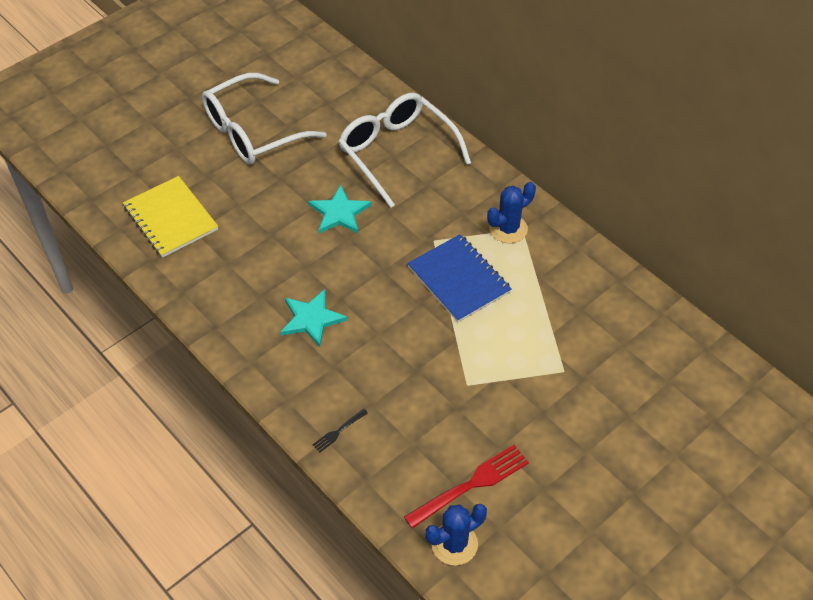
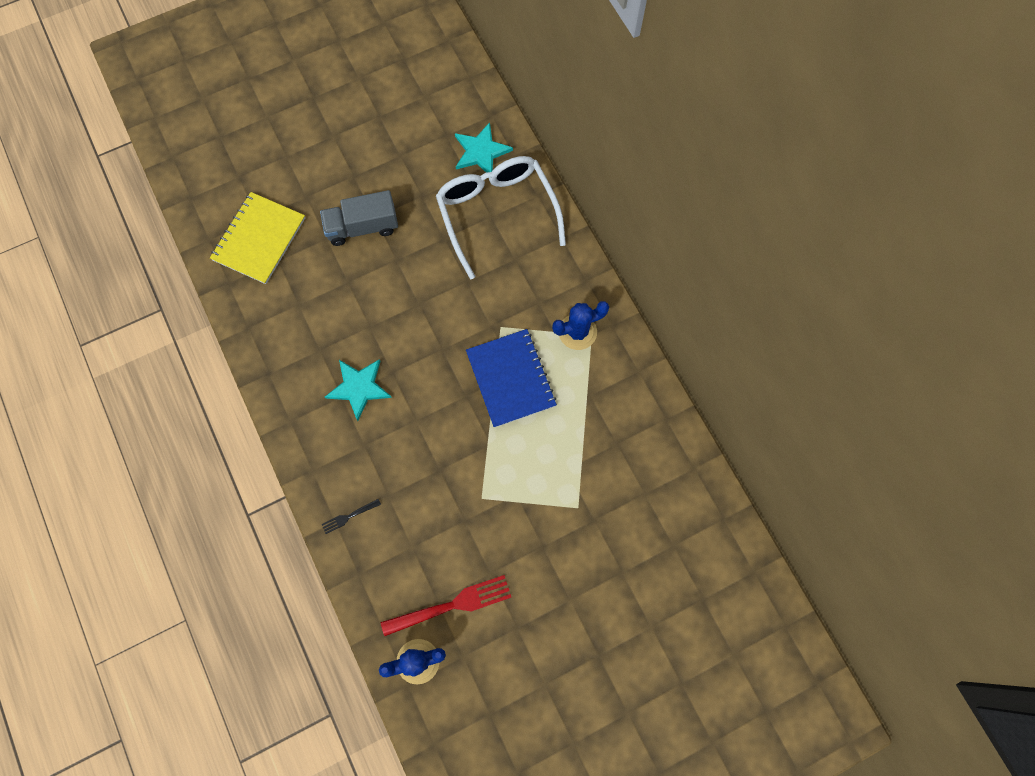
camera: 15 degrees right, 20 degrees up
yellow notebook [123,176,218,258] -> yellow notebook turned 45 degrees clockwise [210,192,305,284]
white glasses [202,73,327,164] -> none
turquoise star [308,185,372,233] -> turquoise star moved to [455,122,513,173]
none -> grey truck [320,190,398,246]

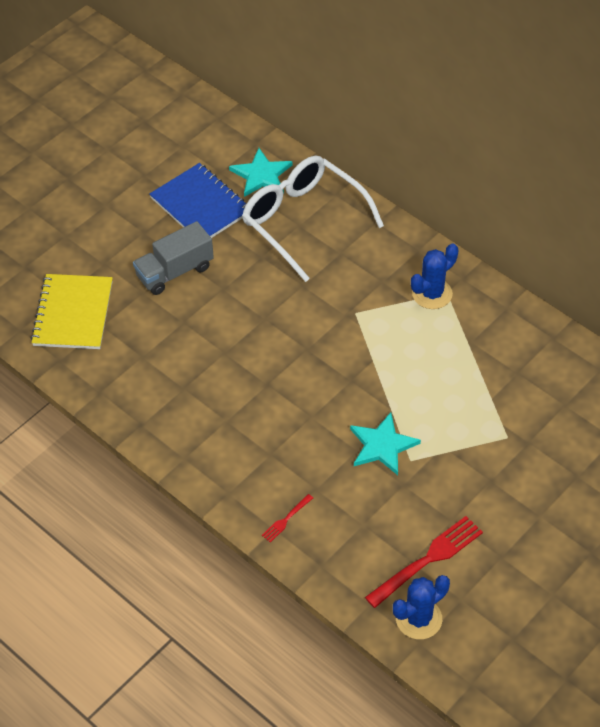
camera: 20 degrees left, 20 degrees down
black fork [322,499,381,534] -> red fork [262,494,313,542]
turquoise star [325,359,392,421] -> turquoise star moved to [350,412,421,475]
blue notebook [466,329,557,428] -> blue notebook moved to [150,163,247,238]

